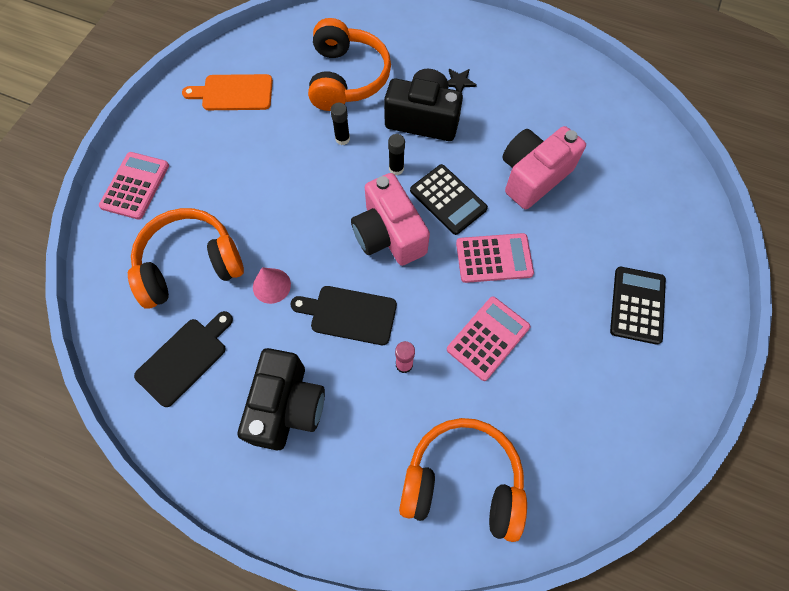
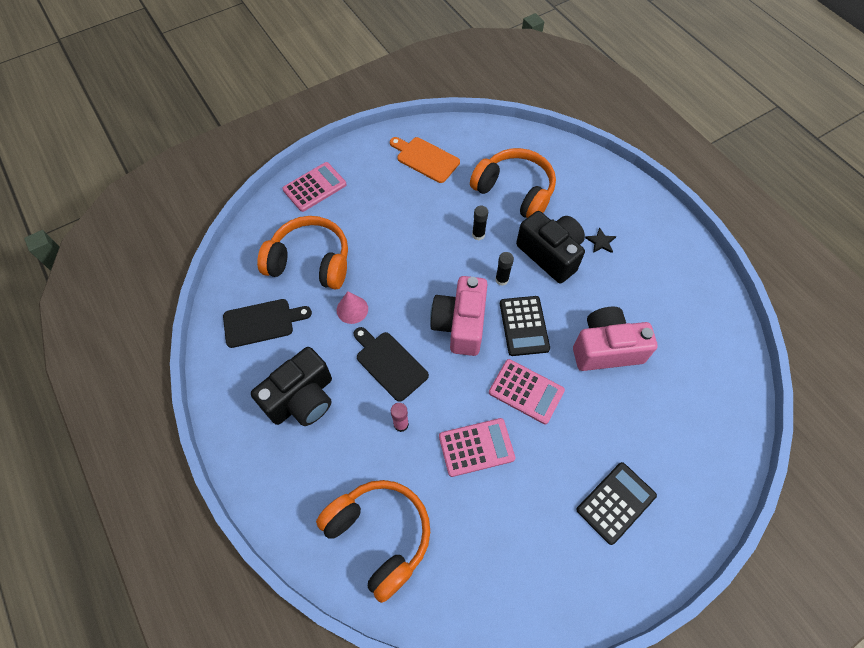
camera: 35 degrees right, 5 degrees down
orange headphones [308,18,391,111] -> orange headphones turned 90 degrees counterclockwise [470,148,556,218]

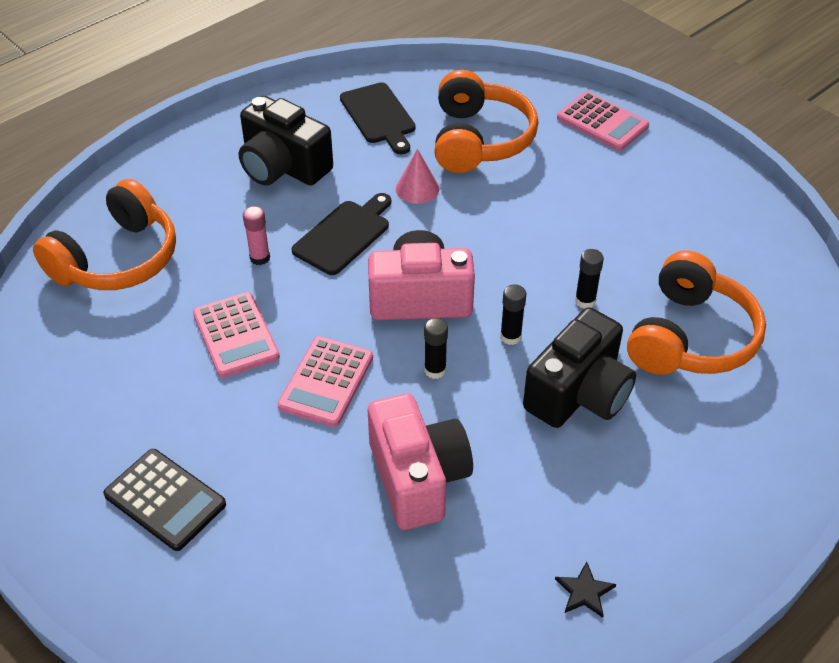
camera: 80 degrees right, 15 degrees down
orange cutting board [390,137,460,183] -> none
black calculator [500,296,550,356] -> black glue stick [424,318,448,379]
black star [585,227,616,253] -> black star moved to [555,562,616,618]

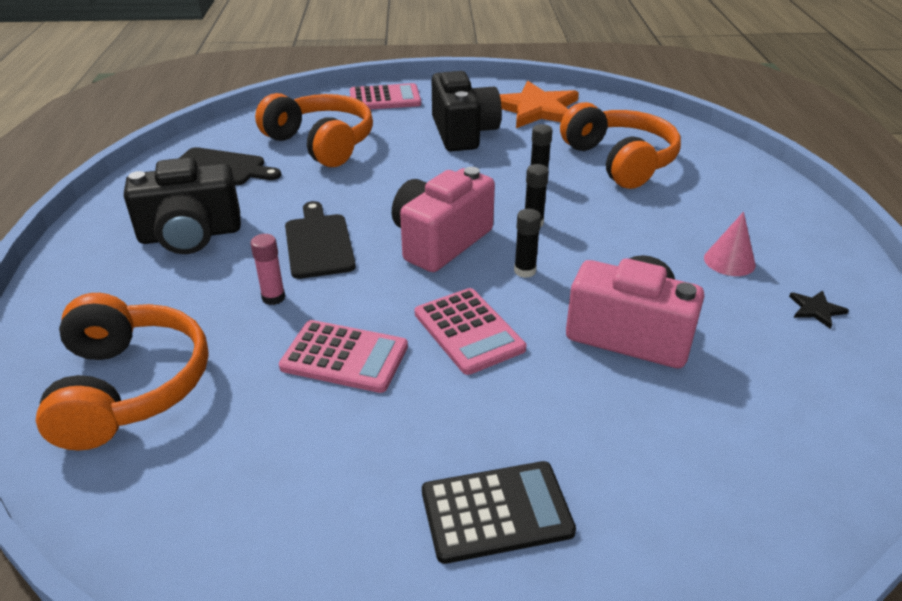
camera: 50 degrees left, 10 degrees down
pink cone [396,149,439,204] -> pink cone moved to [704,212,756,276]
black camera [523,307,636,428] -> black camera moved to [432,71,502,151]
none -> orange star [500,81,579,128]

